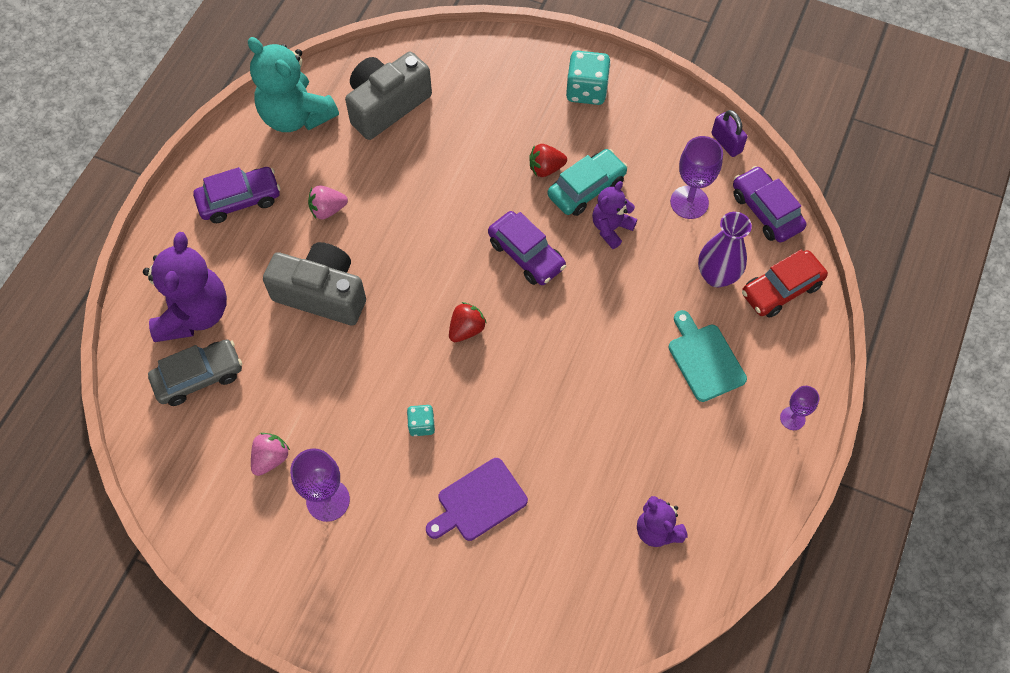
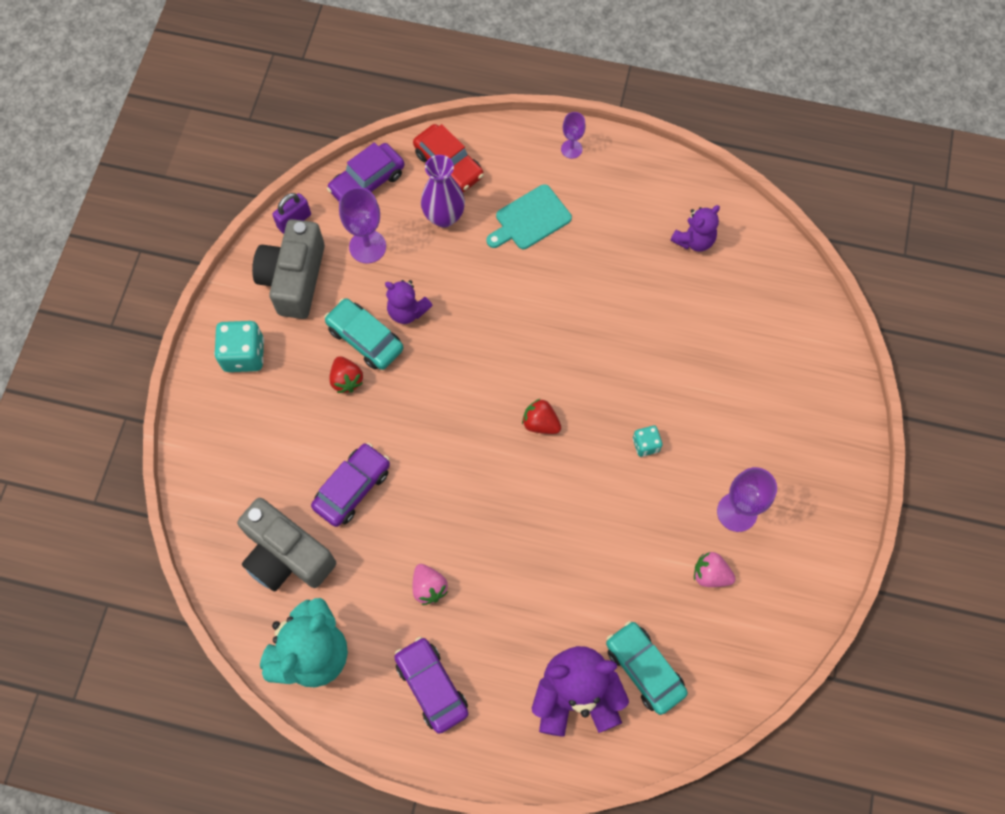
camera: 100 degrees left, 5 degrees up
grey car [148,339,242,406] -> turquoise car [606,621,688,715]
grey camera [263,242,366,325] -> grey camera moved to [252,219,325,319]
purple cutting board [426,458,528,541] -> none
purple car [488,211,566,285] -> purple car moved to [311,443,390,527]

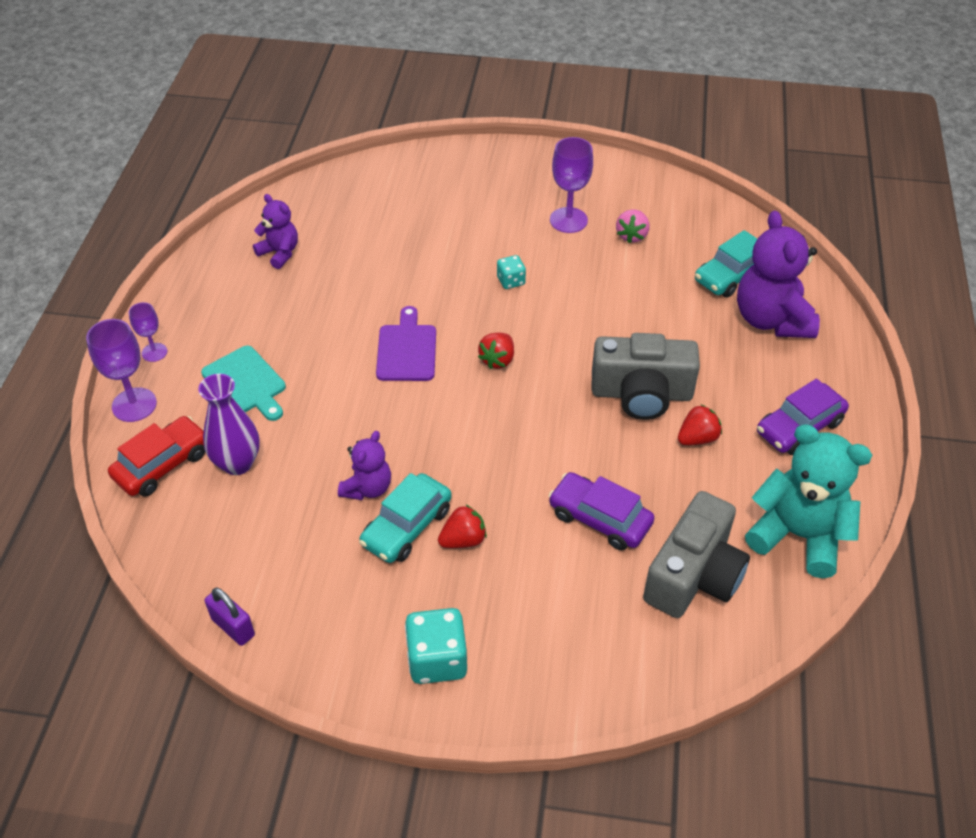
camera: 95 degrees left, 20 degrees down
grey camera [252,219,325,319] -> grey camera moved to [592,333,700,420]
purple car [327,142,405,201] -> none
purple goblet [339,187,386,264] -> purple goblet moved to [86,319,157,422]
pink strawberry [413,564,448,605] -> red strawberry [678,404,722,445]
none -> purple cutting board [376,306,436,381]

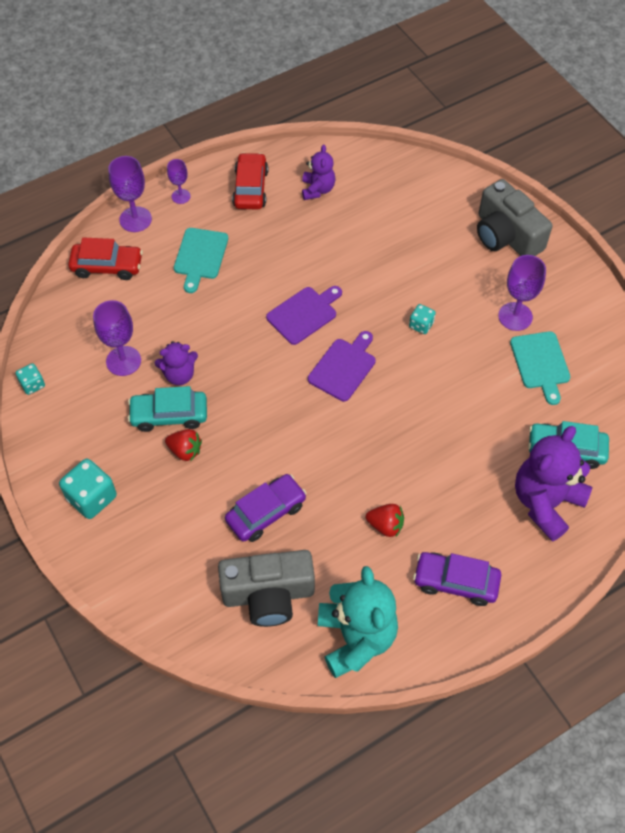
camera: 50 degrees right, 10 degrees up
purple vase [198,374,260,475] -> none
purple padlock [205,588,255,646] -> turquoise dice [16,363,45,395]
red strawberry [478,333,514,369] -> purple cutting board [308,331,376,401]
purple car [548,472,655,550] -> purple car turned 60 degrees clockwise [225,474,307,542]
grey camera [592,333,700,420] -> grey camera moved to [477,179,552,256]
pink strawberry [616,209,650,243] -> turquoise cutting board [510,331,570,405]
none -> purple goblet [93,300,141,376]
none -> red car [232,152,268,210]

